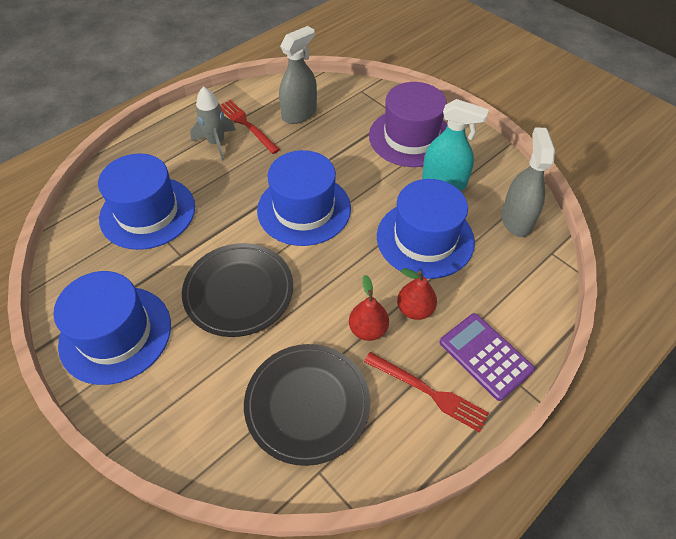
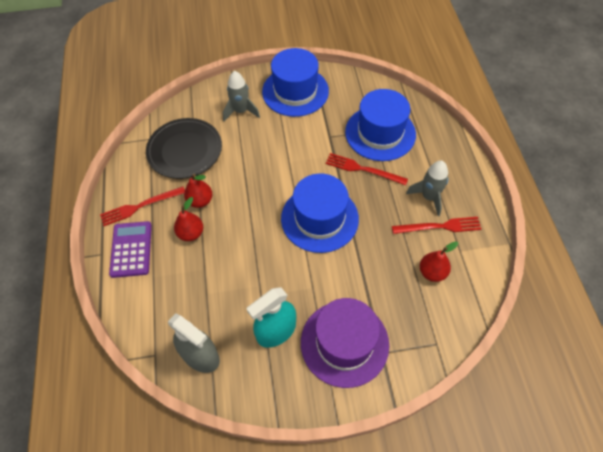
camera: 125 degrees right, 5 degrees up
black plate [182,243,293,337] -> none
grey spray bottle [279,26,317,124] -> red pear [420,241,458,282]
blue hat [377,179,475,279] -> none
purple calculator [440,313,535,401] -> purple calculator turned 90 degrees counterclockwise [109,221,152,278]
none -> grey rocket [223,71,260,121]
none -> red fork [326,153,408,186]

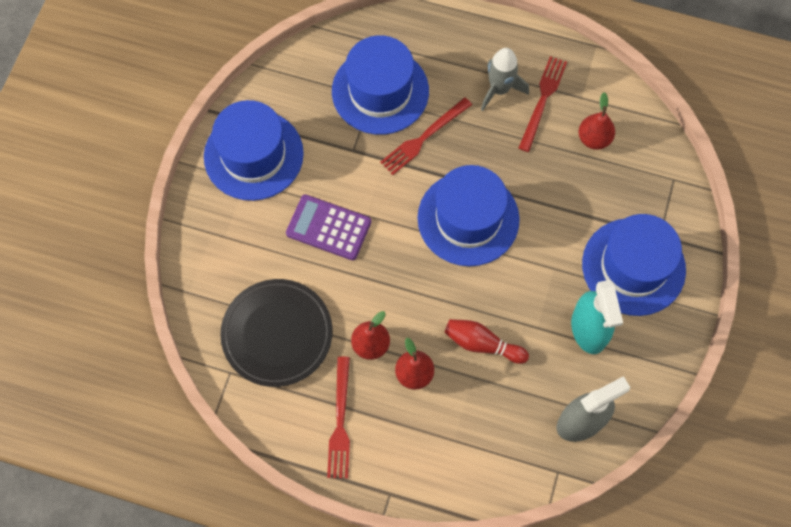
camera: 65 degrees left, 10 degrees up
purple calculator [109,221,152,278] -> purple calculator moved to [286,194,371,260]
grey rocket [223,71,260,121] -> none
purple hat [301,298,389,388] -> blue hat [582,214,686,316]
none -> red bowling pin [444,319,529,364]

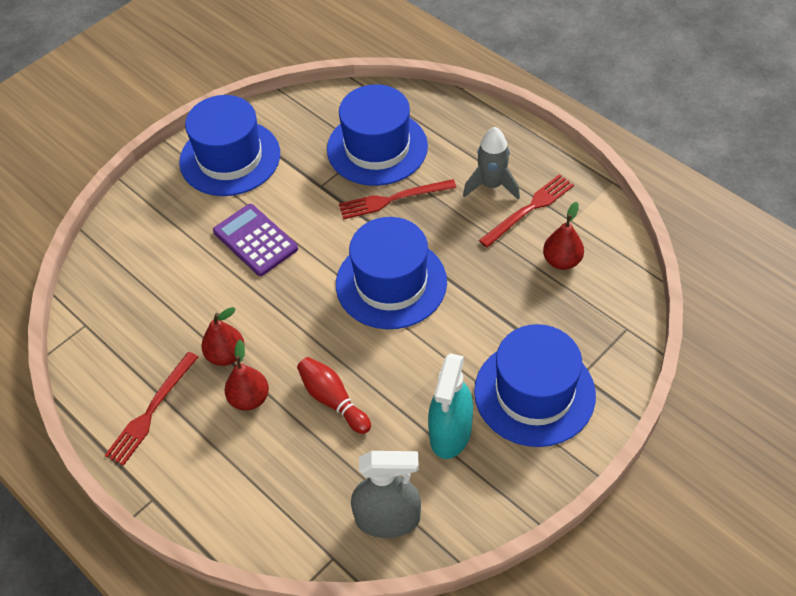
camera: 30 degrees right, 15 degrees down
black plate [220,279,333,387] -> none

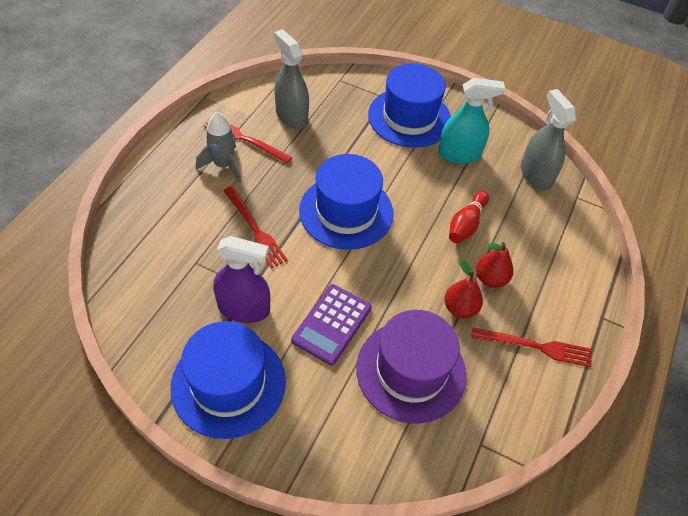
camera: 115 degrees left, 0 degrees up
blue hat [327,84,428,186] -> none
red pear [543,202,584,270] -> grey spray bottle [274,29,309,129]
none -> purple spray bottle [213,236,270,323]
none -> purple hat [356,310,466,424]

